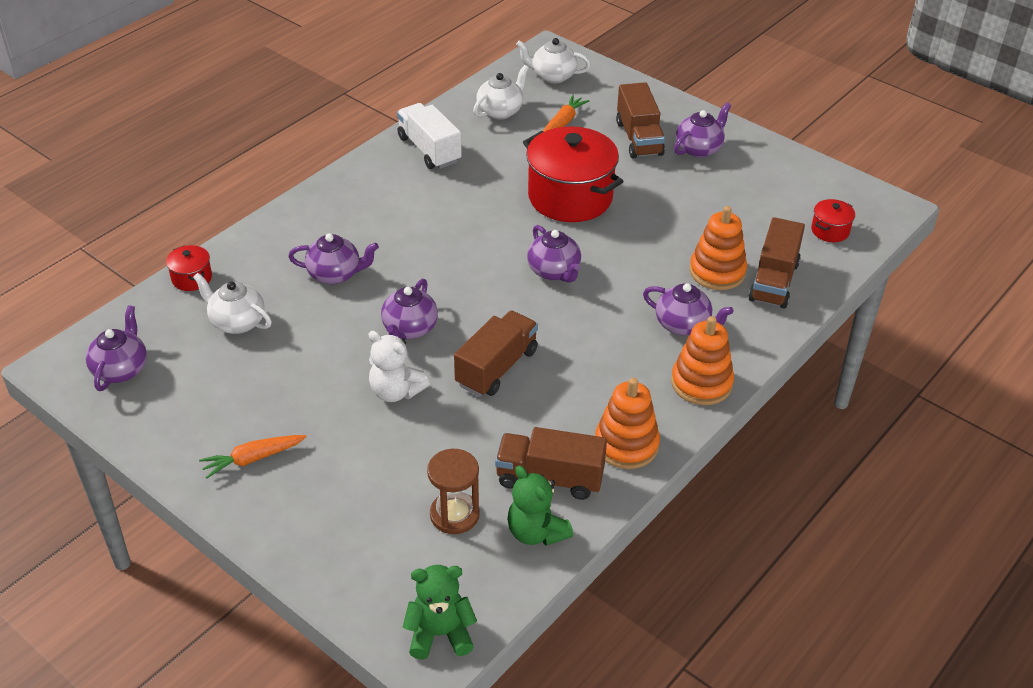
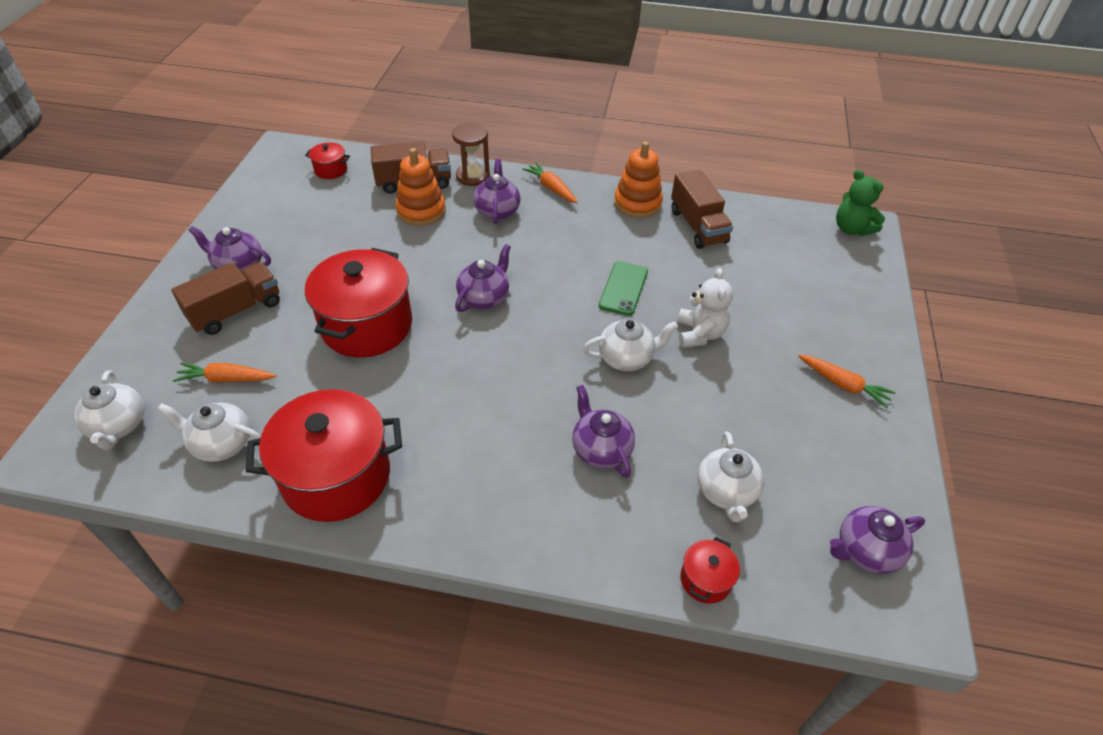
camera: 120 degrees left, 5 degrees up
purple teapot [381,279,438,340] -> white teapot [583,319,678,371]
white truck [397,103,462,169] -> red pot [246,389,402,522]
brown hourglass [427,449,480,534] -> brown hourglass moved to [452,122,490,186]
brown truck [454,311,538,396] -> green phone [599,261,648,316]
green teddy bear [507,466,573,546] -> none
orange stacking toy [671,316,734,405] -> orange carrot [522,162,578,203]

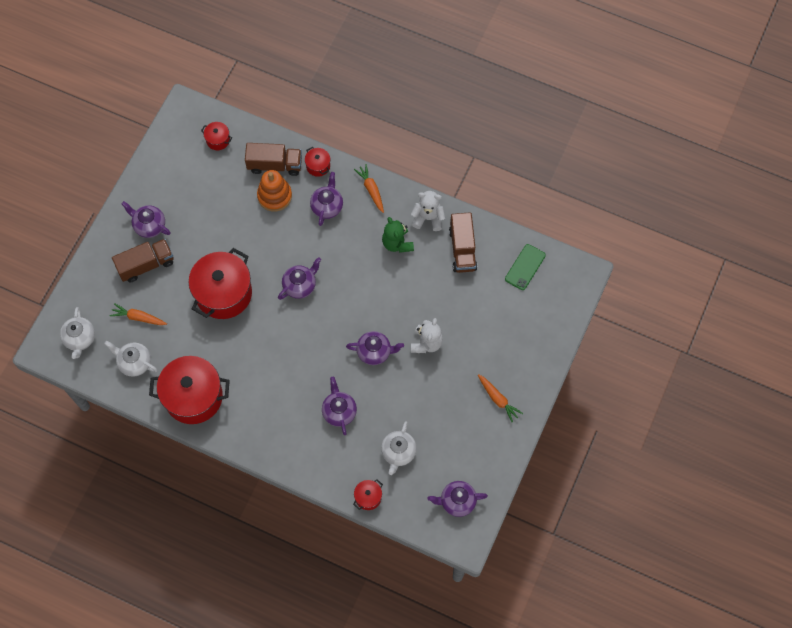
camera: 15 degrees right, 20 degrees up
brown hourglass [452,122,490,186] -> red pot [305,147,330,177]
white teapot [583,319,678,371] -> purple teapot [346,331,404,365]
green phone [599,261,648,316] -> green phone moved to [505,244,546,290]
orange stacking toy [614,141,663,218] -> white teddy bear [411,191,445,231]
green teddy bear [836,169,885,236] -> green teddy bear moved to [382,217,414,253]

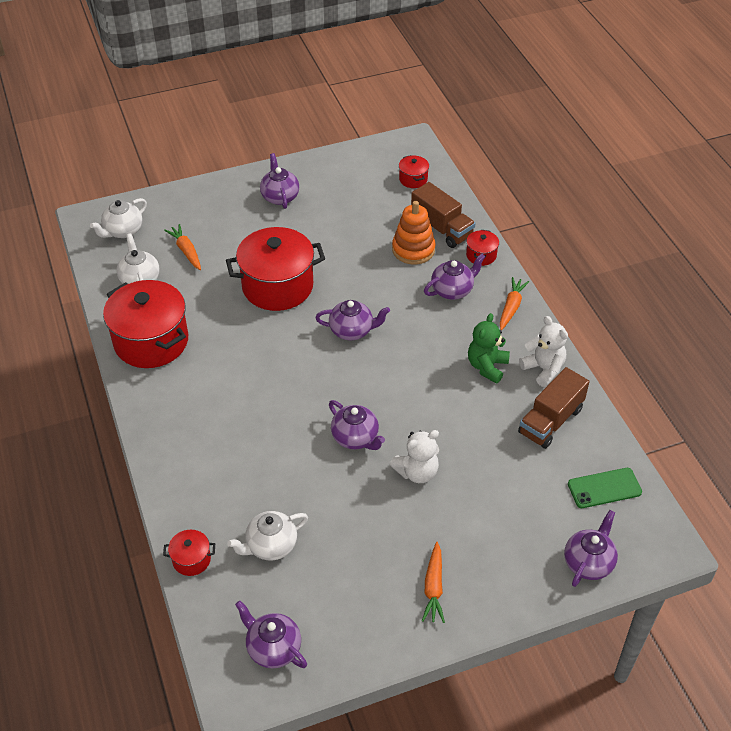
camera: 45 degrees right, 20 degrees down
brown truck [112,239,174,283] -> none
purple teapot [322,377,357,435] -> purple teapot moved to [564,510,618,587]

